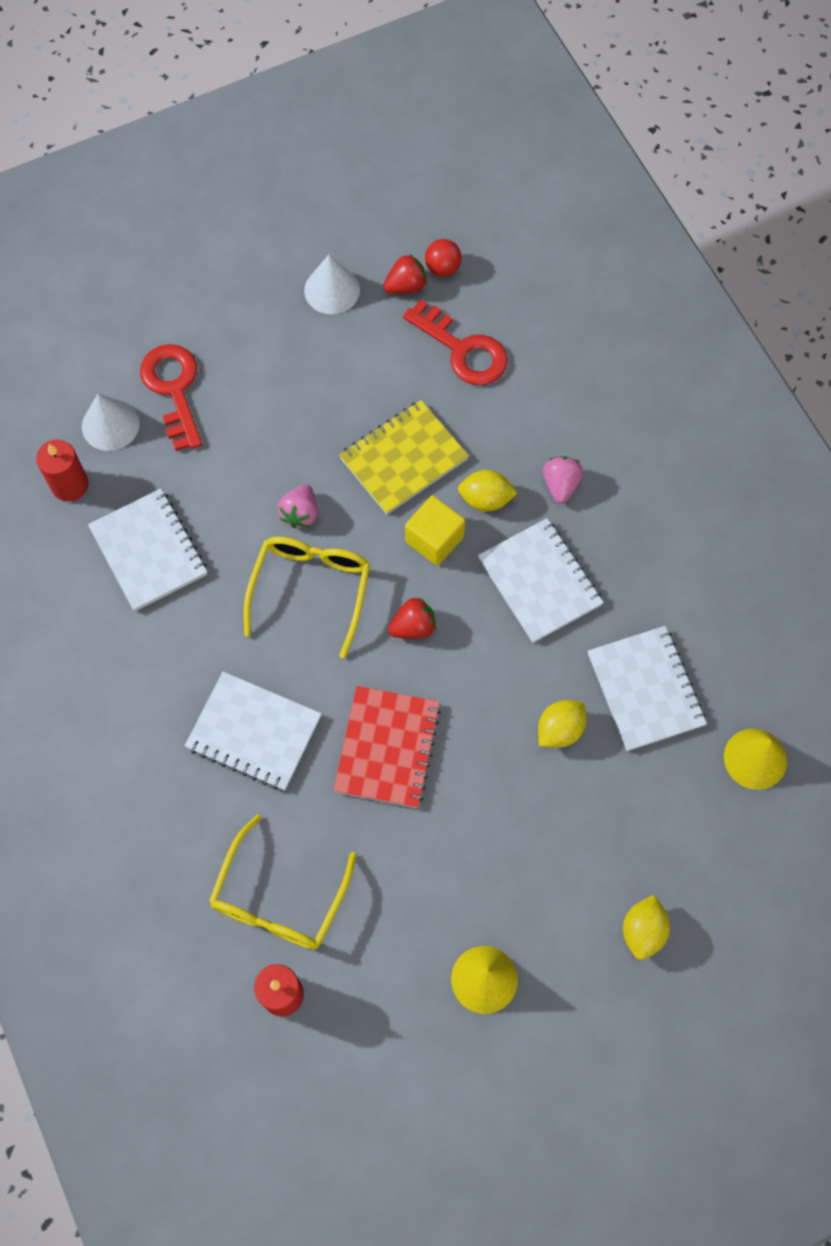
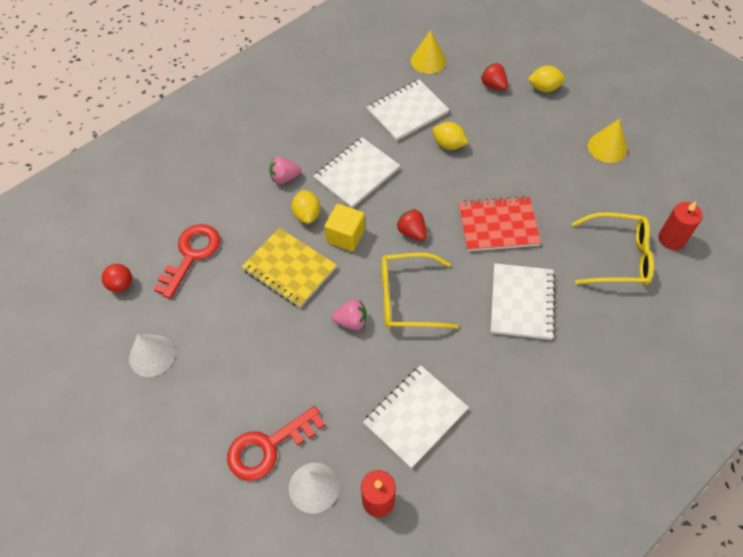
camera: 105 degrees left, 10 degrees down
red strawberry [383,254,427,294] -> red strawberry moved to [481,63,508,91]

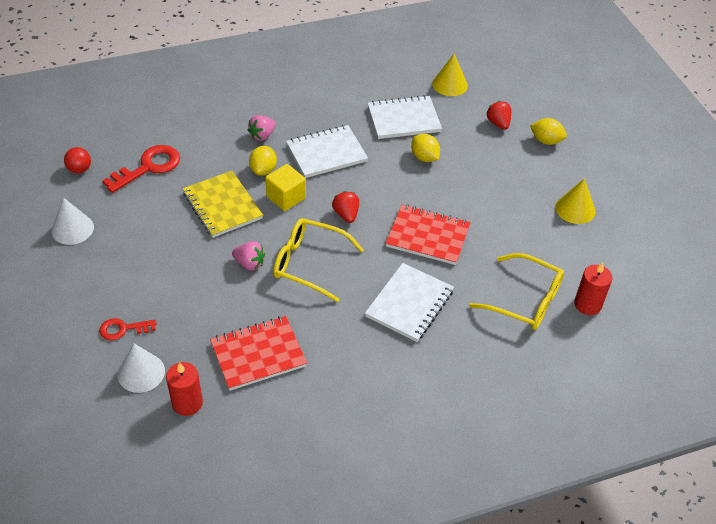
camera: 20 degrees right, 10 degrees down
red key [227,406,325,481] -> red key [99,318,157,340], size x0.59
pink strawberry [269,157,301,184] -> pink strawberry turned 60 degrees counterclockwise [248,115,275,141]
white notebook [363,365,469,468] -> red notebook [210,316,307,391]

